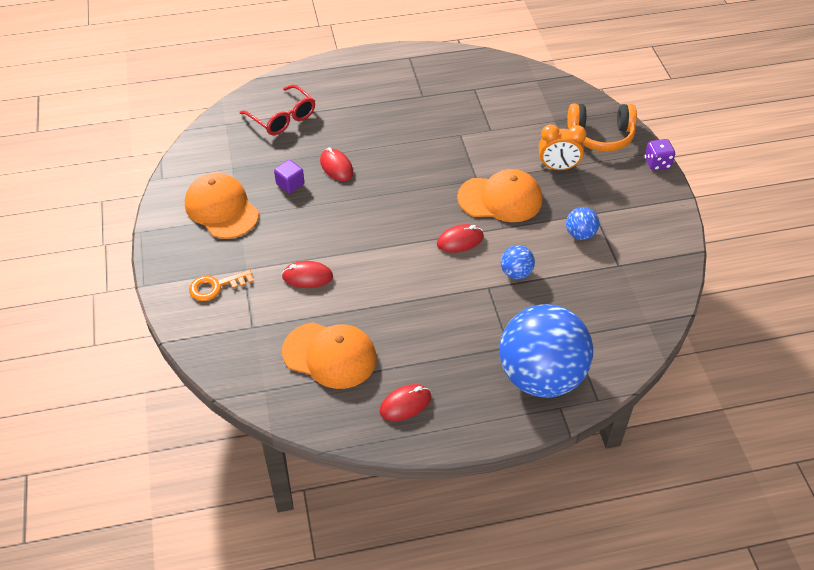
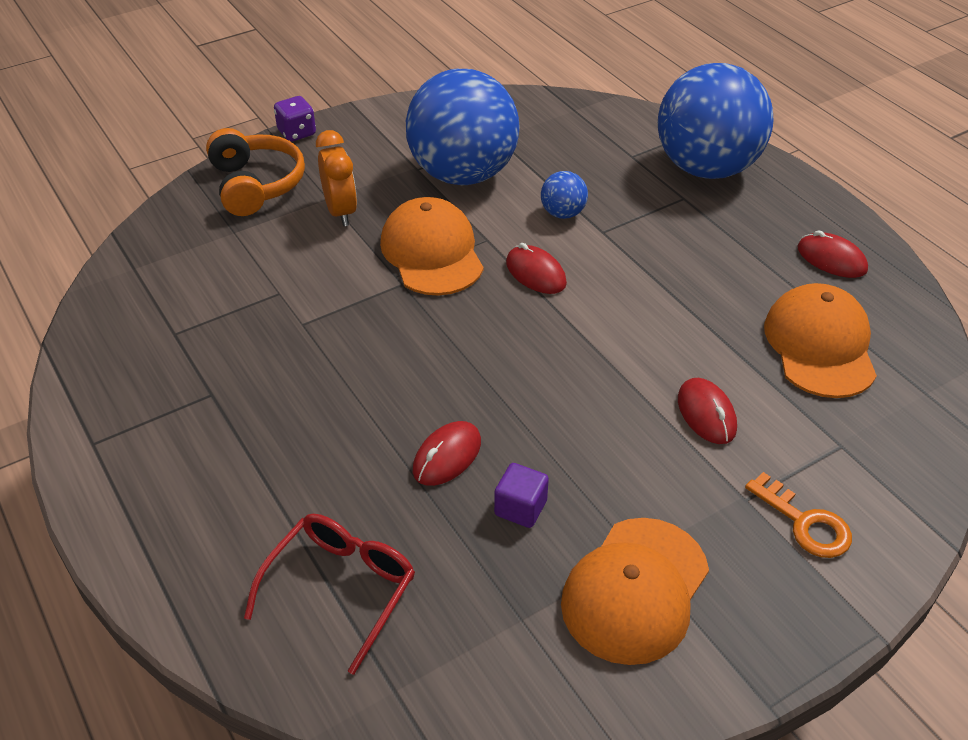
camera: 110 degrees left, 5 degrees down
blue ball [566,207,599,240] -> blue ball [406,69,520,185], size x2.46

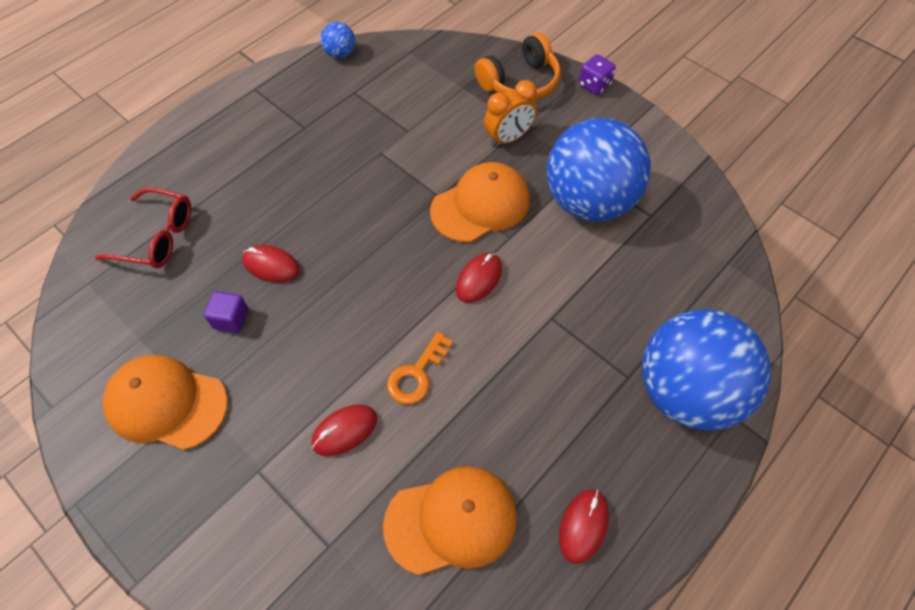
camera: 75 degrees right, 15 degrees up
blue ball [541,171,588,219] -> blue ball moved to [321,22,355,58]
orange key [745,472,852,558] -> orange key moved to [387,332,453,404]

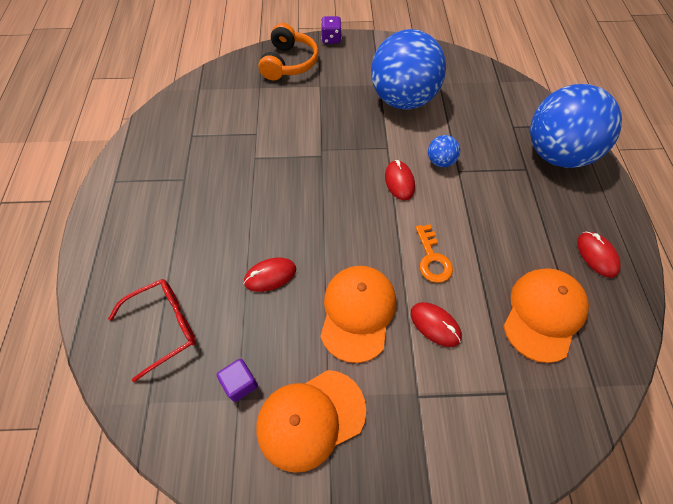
camera: 45 degrees left, 0 degrees up
purple cube [204,291,249,333] -> purple cube moved to [217,359,258,402]
red mouse [311,404,377,456] -> red mouse turned 60 degrees counterclockwise [411,302,462,347]
blue ball [321,22,355,58] -> blue ball moved to [428,135,460,167]
orange cap [430,162,530,243] -> orange cap moved to [320,266,396,363]
orange clock [484,80,537,147] -> none

